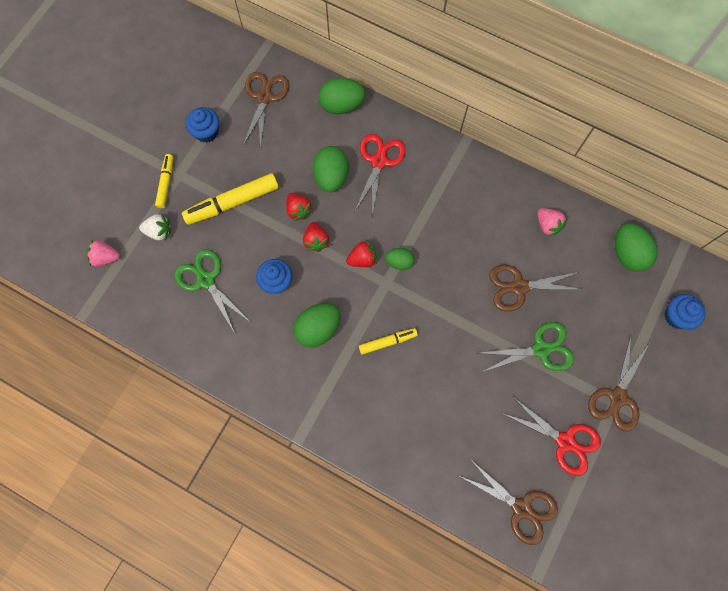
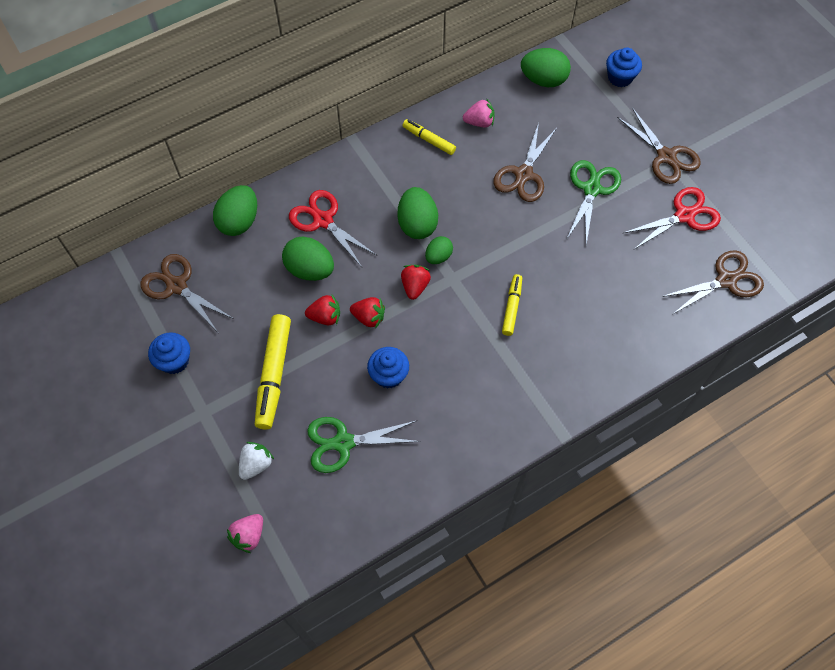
camera: 60 degrees left, 10 degrees down
yellow marker [155,154,173,208] -> yellow marker moved to [402,119,456,155]
green egg [293,303,341,348] -> green egg moved to [397,187,438,239]

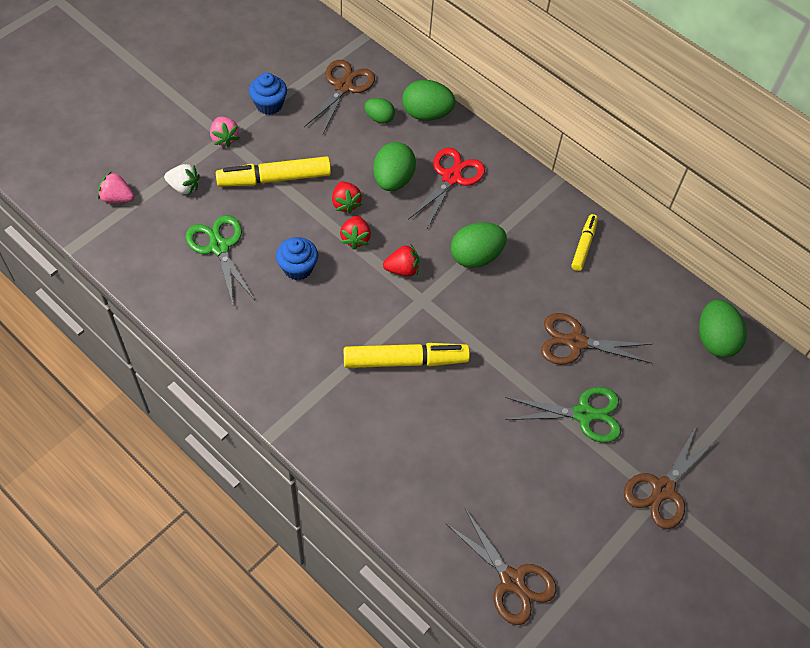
camera: 70 degrees right, 5 degrees down
green egg [425,236,453,264] -> green egg moved to [364,98,395,124]
pink strawberry [463,99,495,128] -> pink strawberry moved to [210,117,240,148]
yellow marker [502,274,522,336] -> yellow marker [344,343,470,368], size x1.74
blue cupcake [606,48,642,87] -> none
red scissors [624,187,721,249] -> none

